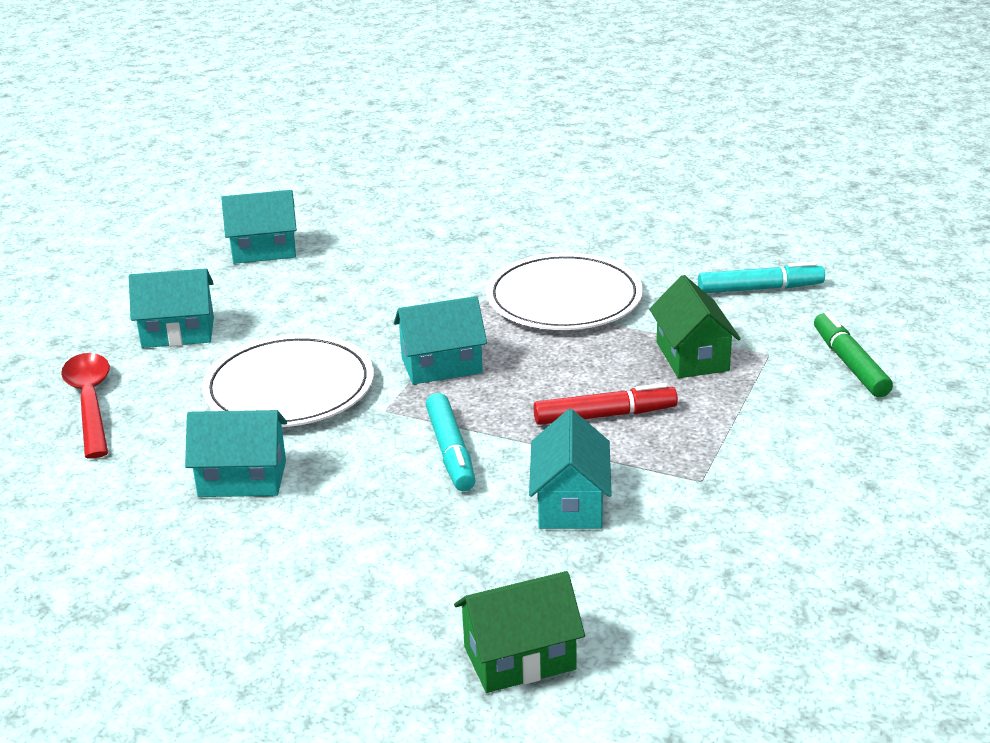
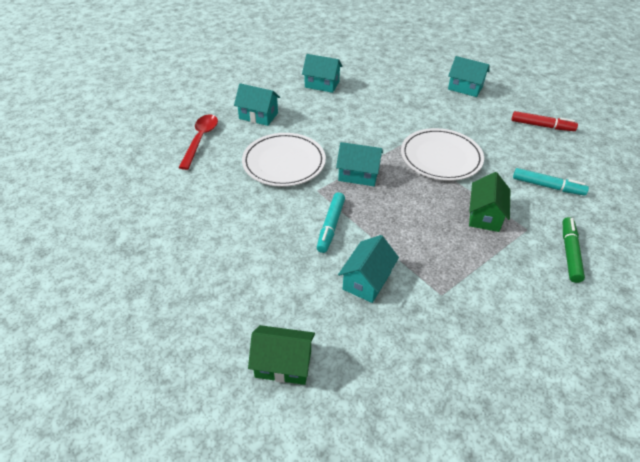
camera: 25 degrees right, 15 degrees up
turquoise house [185,410,287,497] -> turquoise house moved to [448,56,489,97]
red marker [533,383,678,425] -> red marker moved to [511,111,578,131]

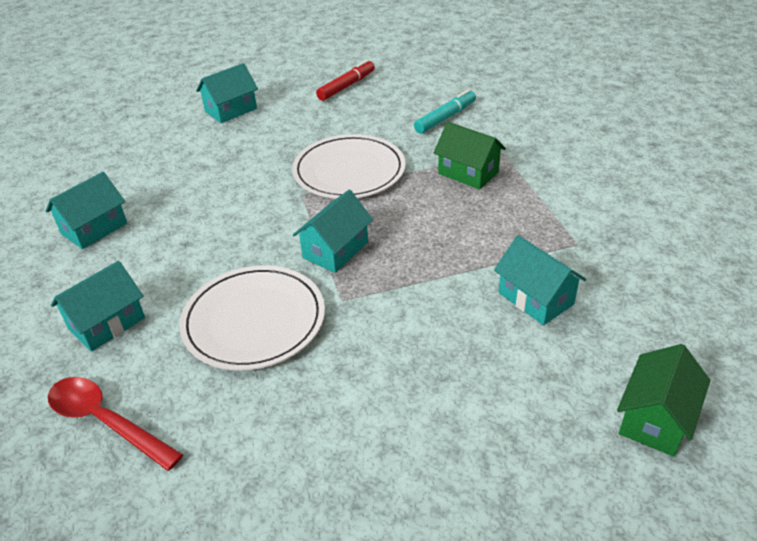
camera: 65 degrees left, 5 degrees down
turquoise marker [317,192,345,253] -> none
green marker [563,217,585,283] -> none

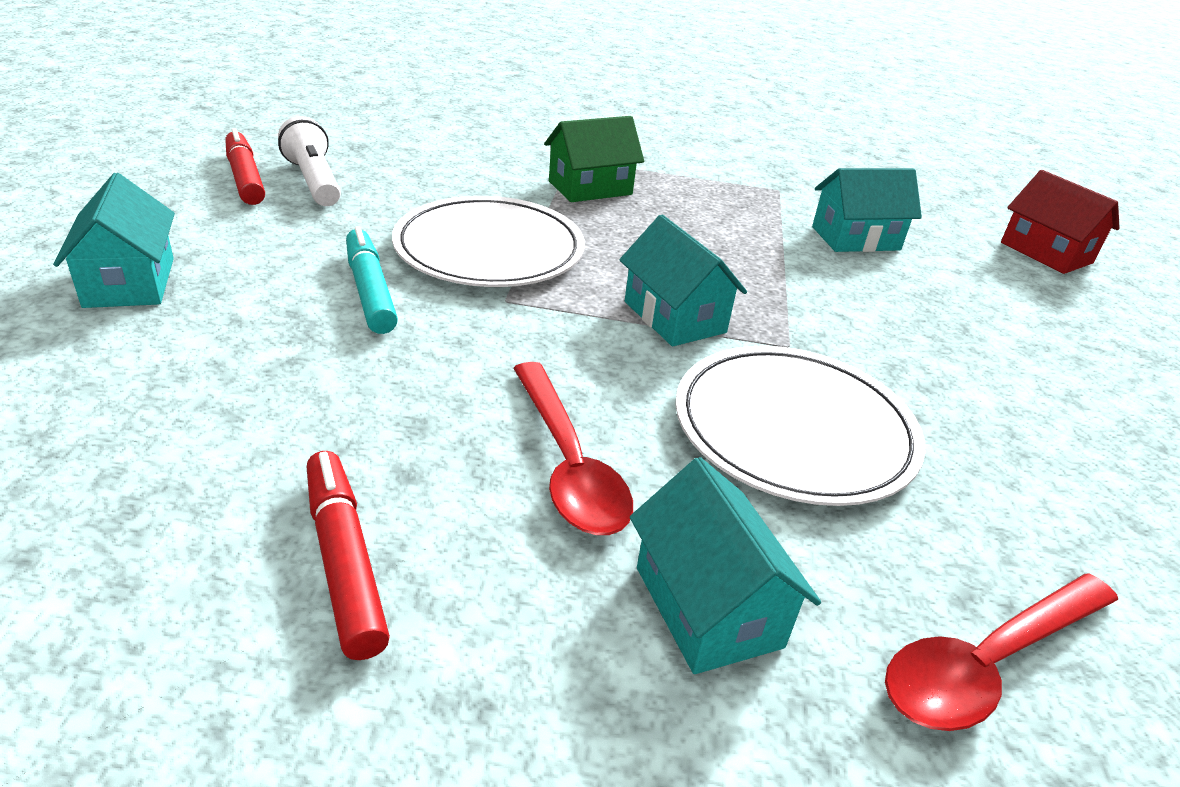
camera: 70 degrees left, 5 degrees down
turquoise house [46,172,127,249] -> red marker [307,451,390,660]
turquoise marker [414,89,476,134] -> turquoise marker moved to [346,226,398,334]
green house [617,344,710,457] -> red house [1001,170,1120,274]
none -> white flashlight [278,116,341,206]
none -> red spoon [513,362,633,535]

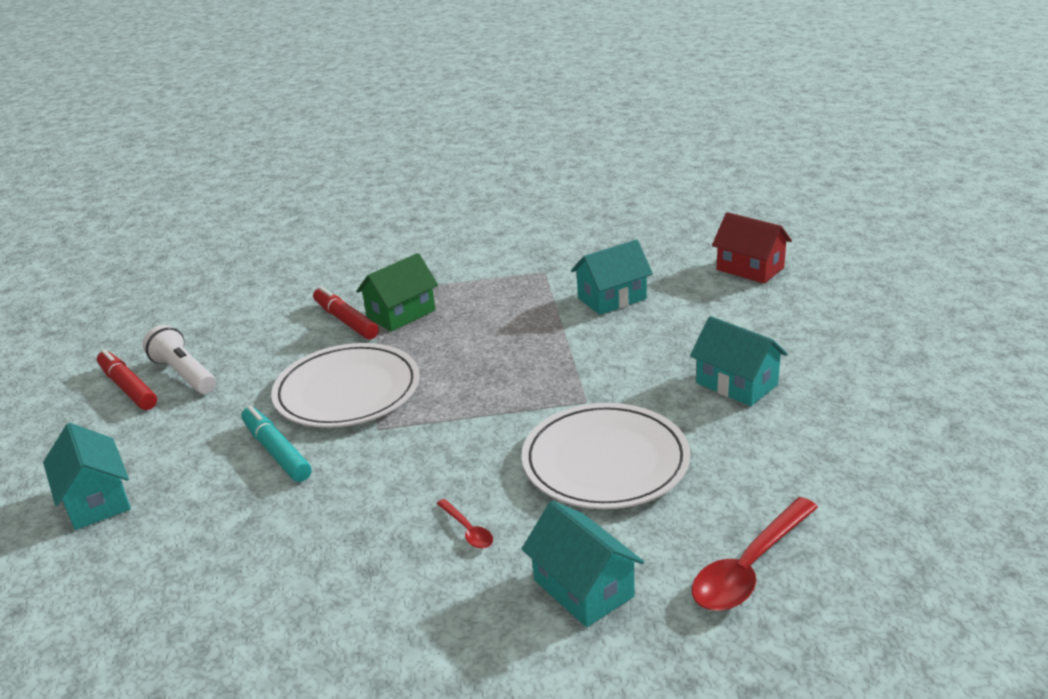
camera: 10 degrees left, 5 degrees down
red marker [307,451,390,660] -> red marker moved to [313,286,379,340]
red spoon [513,362,633,535] -> red spoon [437,499,493,549], size x0.49
turquoise house [619,215,747,346] -> turquoise house moved to [690,316,788,406]

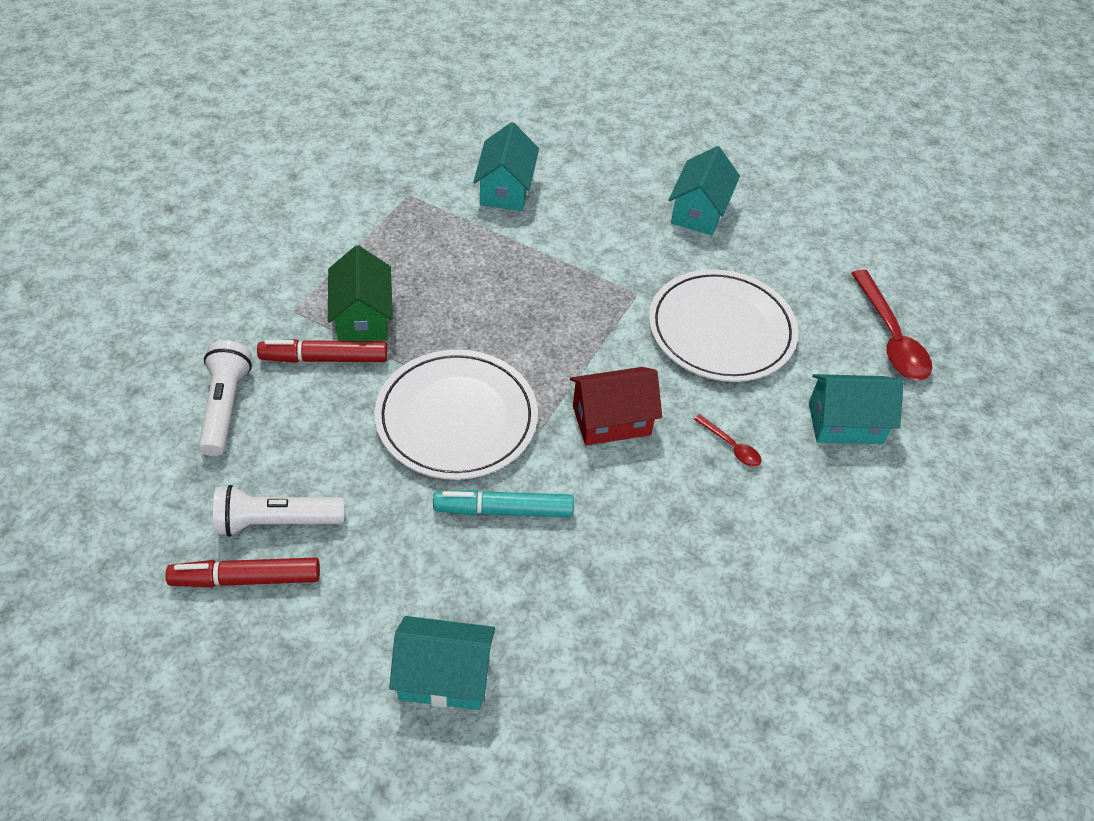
camera: 60 degrees left, 20 degrees up
red spoon [437,499,493,549] -> red spoon turned 45 degrees clockwise [694,414,761,467]
turquoise house [690,316,788,406] -> turquoise house turned 60 degrees counterclockwise [669,146,740,235]
red house [712,212,792,284] -> red house moved to [570,367,662,445]
none -> white flashlight [198,340,252,456]

